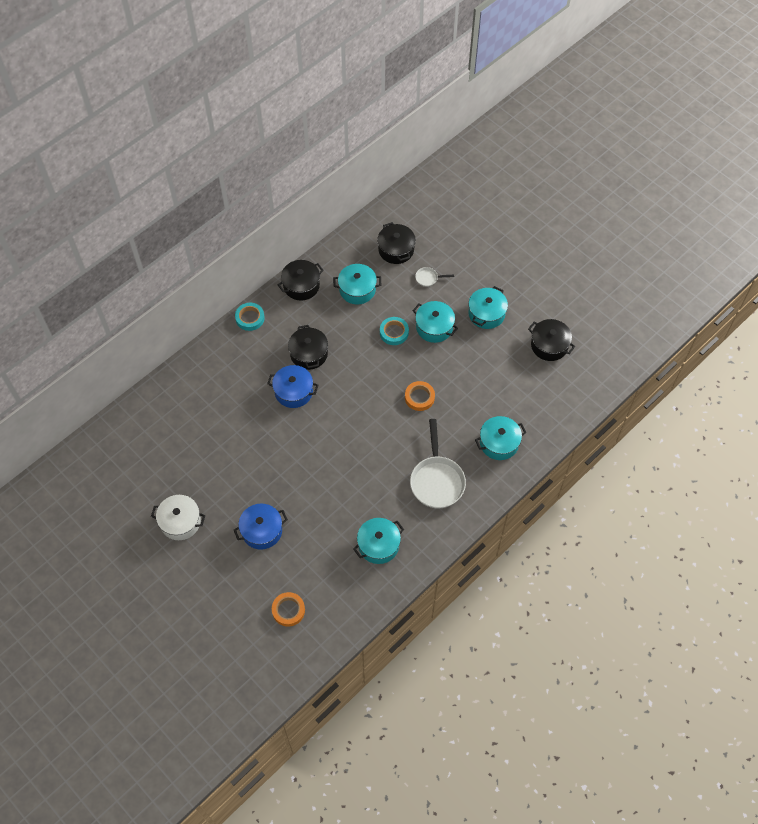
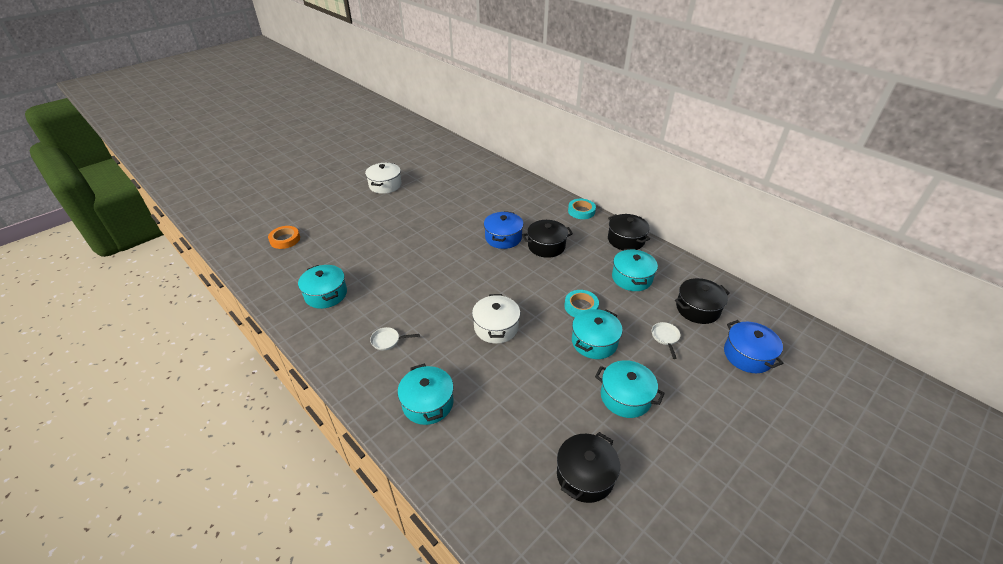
camera: 90 degrees right, 20 degrees down
blue pot [234,504,288,550] -> blue pot moved to [724,320,784,373]
orange tape [405,381,435,411] -> white pot [472,294,520,344]
white pan [410,419,466,509] -> white pan [370,327,420,350], size x0.44

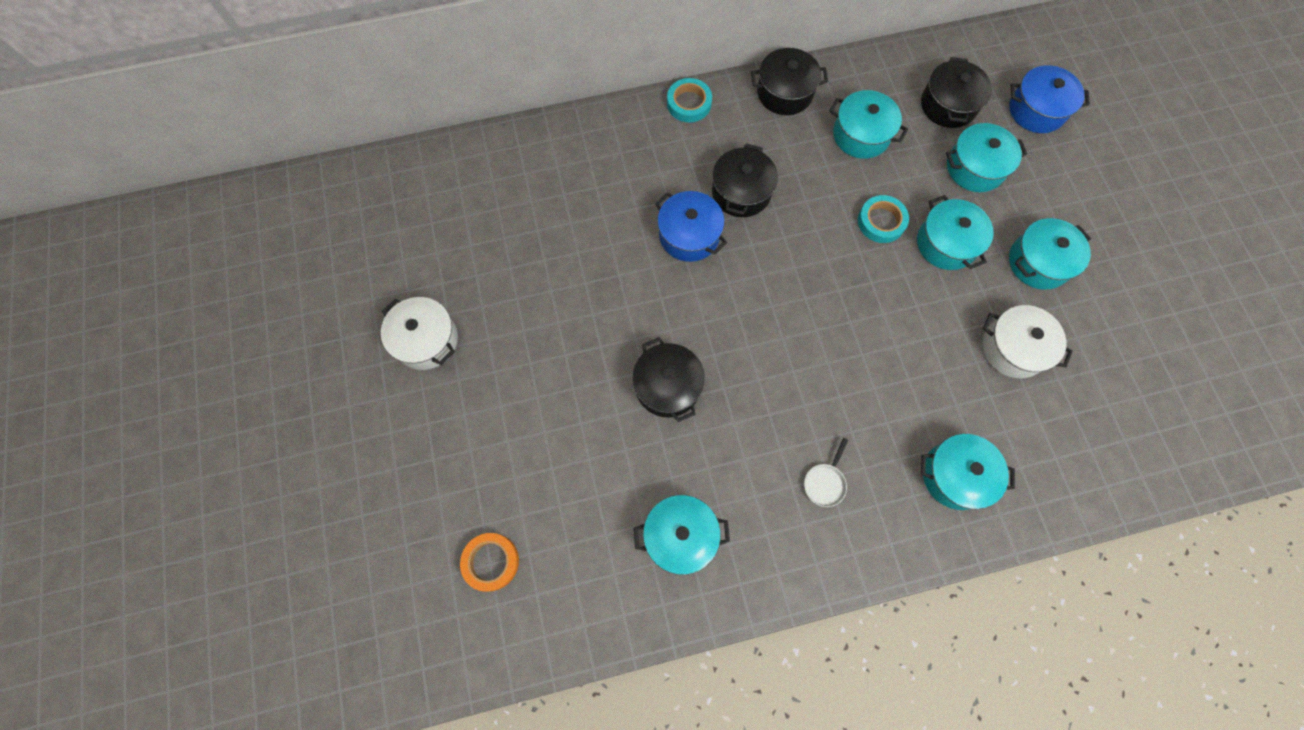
camera: 60 degrees left, 30 degrees up
white pot [472,294,520,344] -> white pot moved to [983,305,1073,378]
black pot [557,432,620,503] -> black pot moved to [632,337,705,422]
white pan [652,322,680,359] -> turquoise pot [946,123,1027,192]

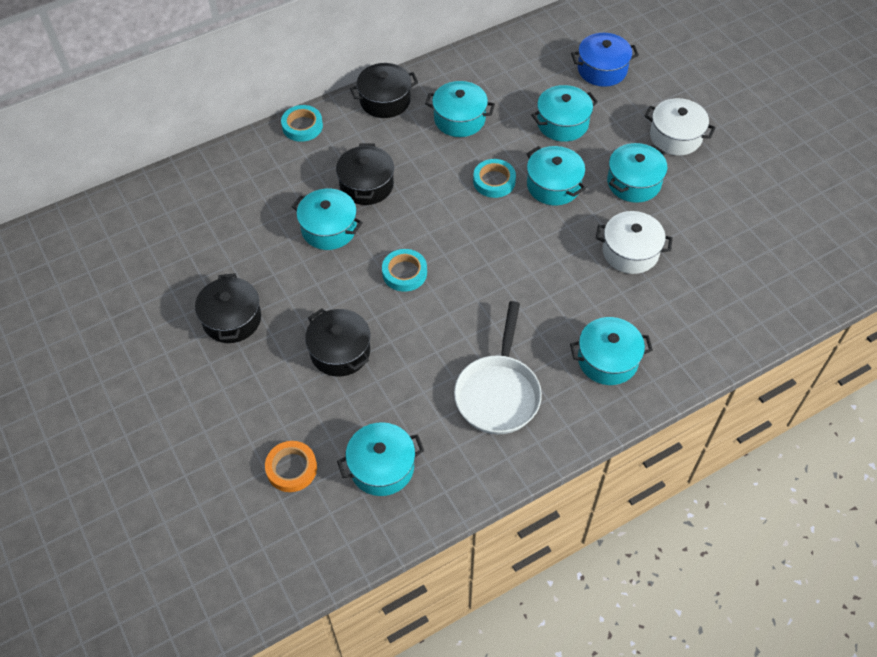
camera: 15 degrees left, 15 degrees down
white pot [381,297,458,370] -> white pot moved to [645,98,716,155]
orange tape [460,533,519,592] -> orange tape moved to [265,441,317,492]
blue pot [655,191,727,262] -> turquoise pot [292,189,363,250]
white pan [804,438,848,507] -> white pan [454,301,542,434], size x2.25
black pot [921,57,992,128] -> black pot moved to [195,273,261,343]
none -> turquoise tape [382,249,427,292]

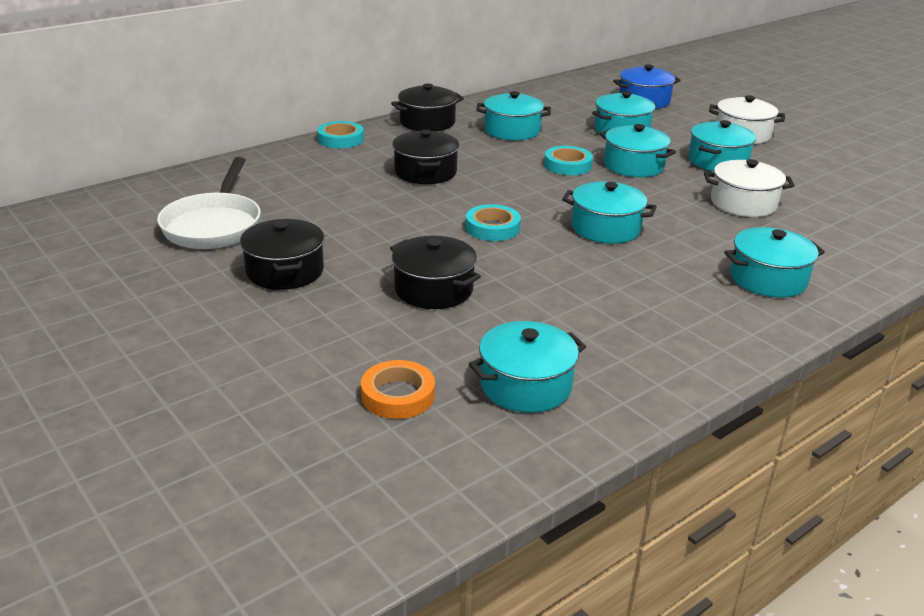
camera: 10 degrees left, 25 degrees down
turquoise pot [292,189,363,250] -> turquoise pot moved to [562,181,657,244]
white pan [454,301,542,434] -> white pan moved to [157,157,261,249]

